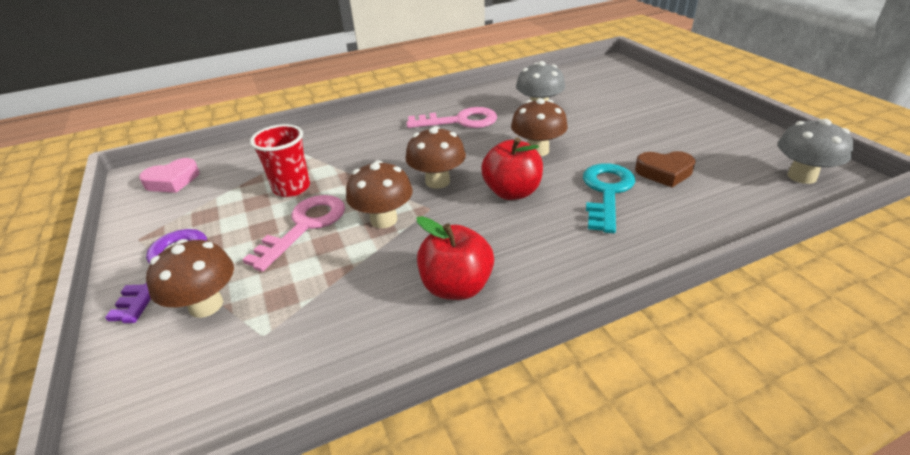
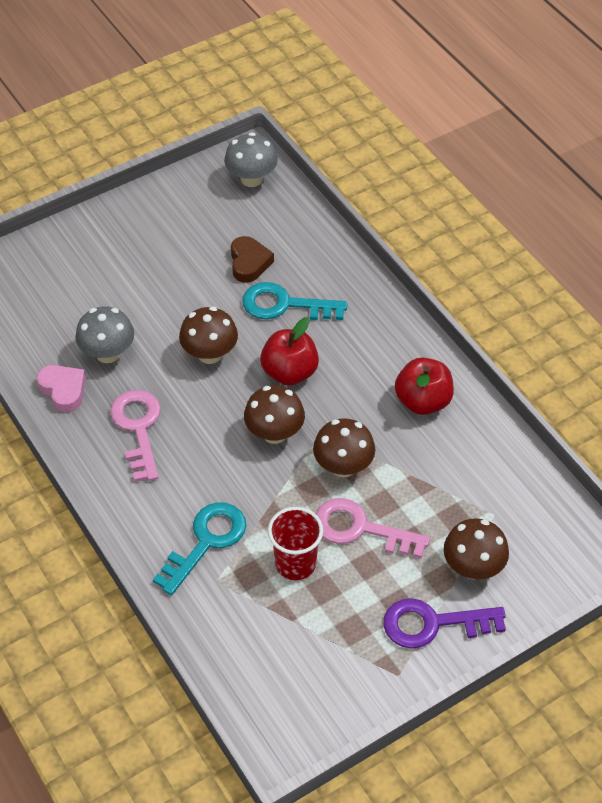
camera: 100 degrees left, 15 degrees up
pink heart [139,158,200,193] -> pink heart moved to [37,365,86,412]
none -> turquoise key [153,502,246,595]

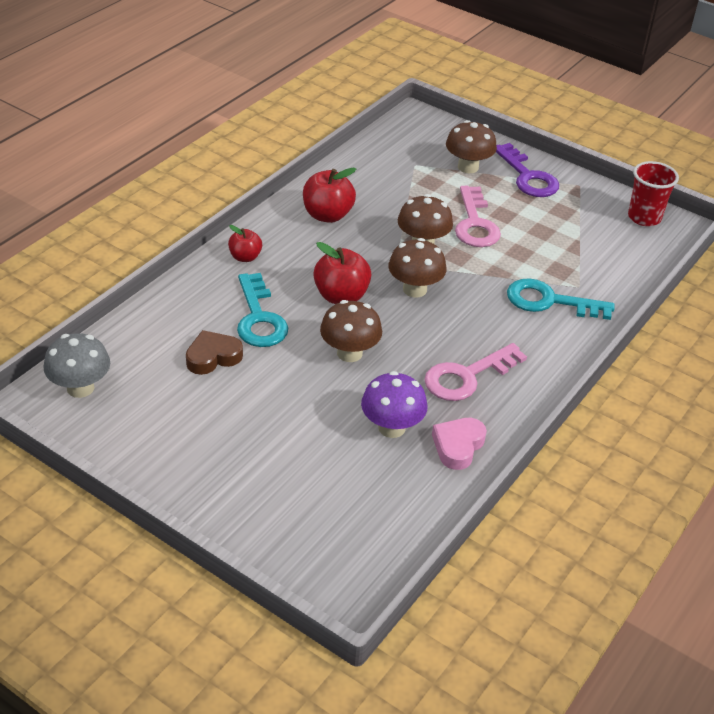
camera: 115 degrees left, 10 degrees down
grey mushroom [75,306,134,363] -> purple mushroom [361,371,428,438]
red cup [268,507,323,580] -> red cup moved to [628,161,679,226]
none -> red apple [228,225,262,262]

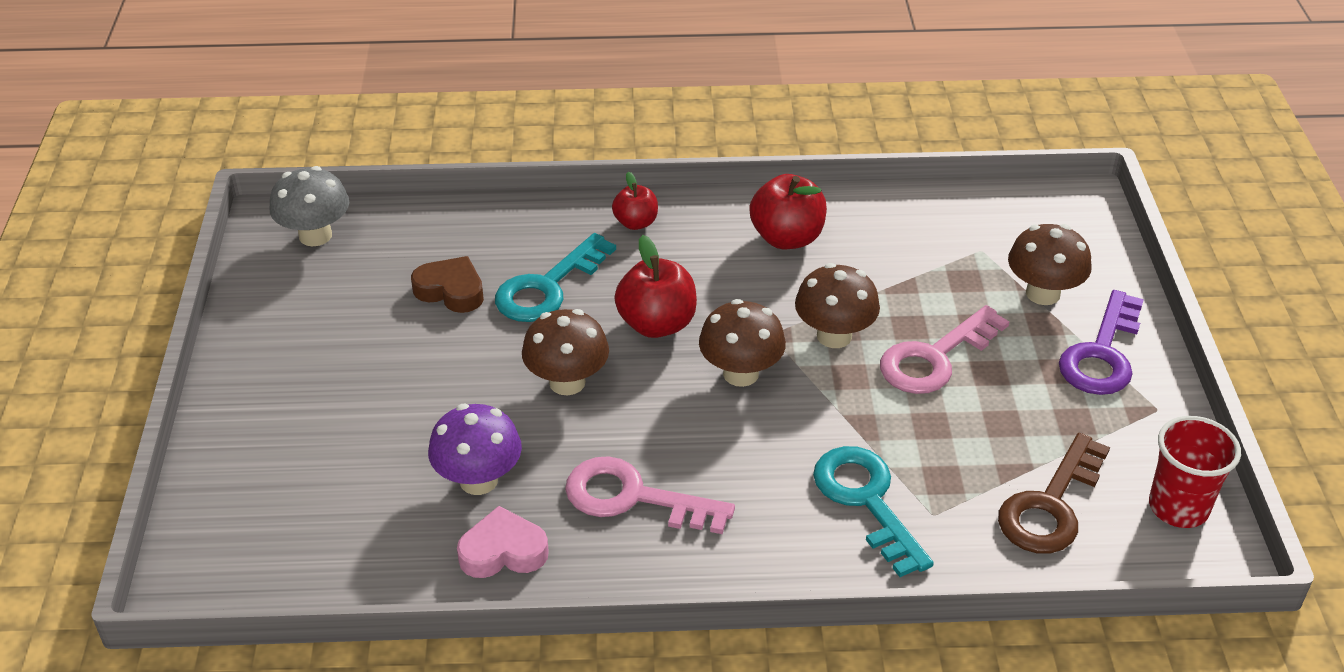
camera: 55 degrees right, 0 degrees up
none -> brown key [998,433,1110,554]

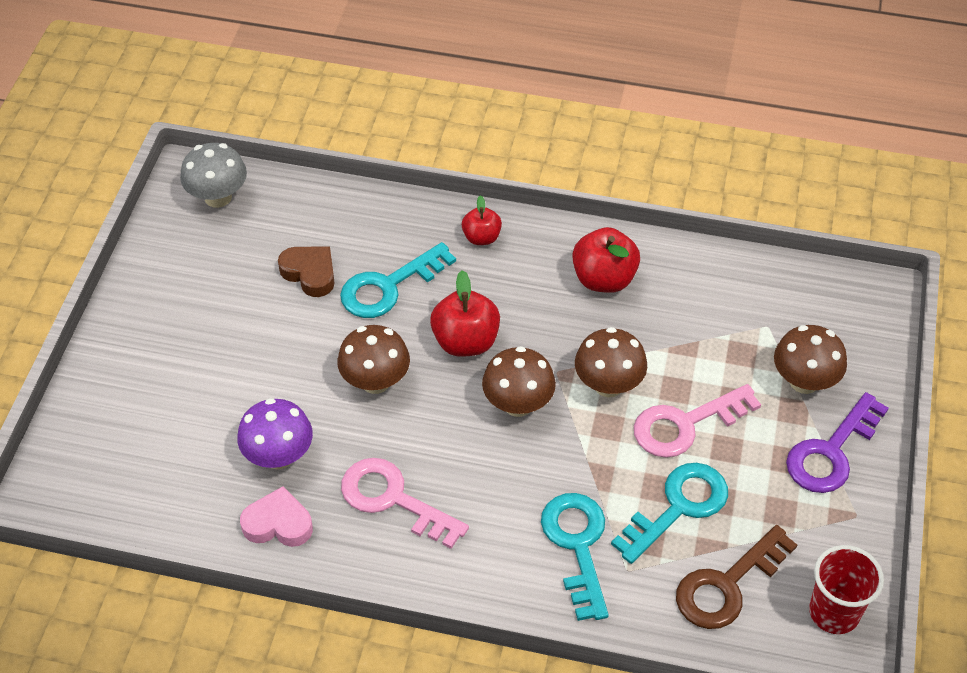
camera: 15 degrees right, 10 degrees up
none -> turquoise key [611,463,728,564]

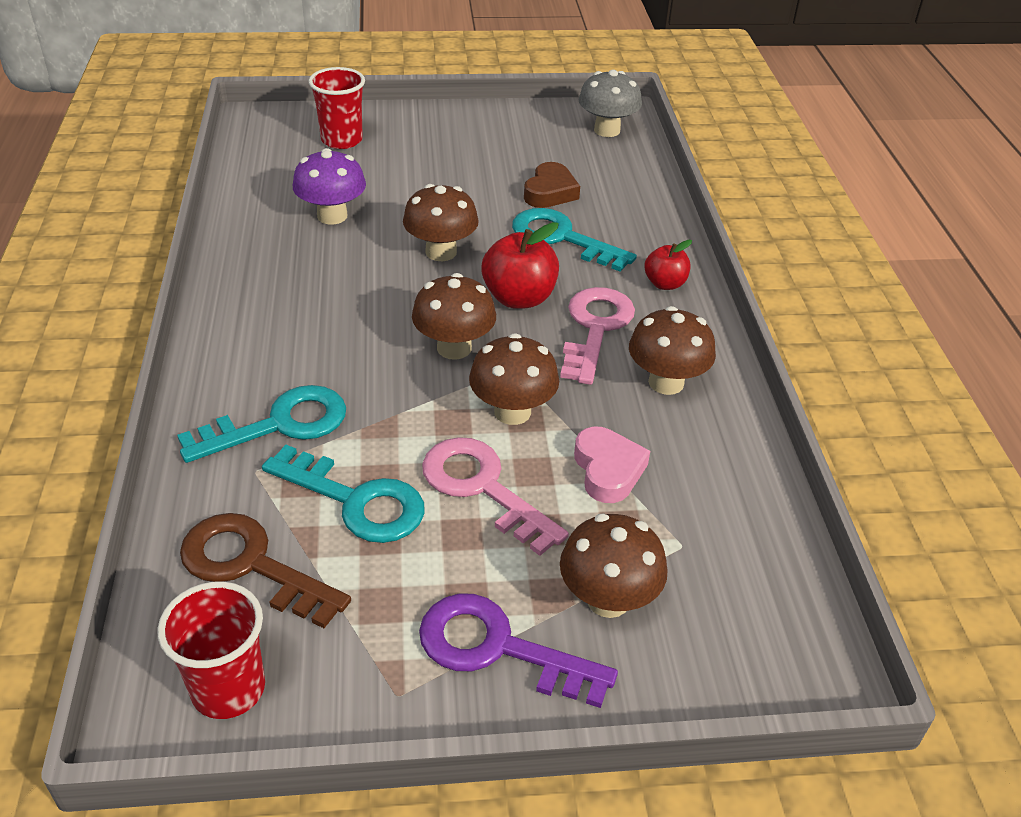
camera: 70 degrees right, 10 degrees down
pink heart [240,486,313,547] -> pink heart moved to [574,427,650,503]
pink key [341,458,469,549] -> pink key moved to [560,287,635,385]
red apple [572,227,640,293] -> brown mushroom [629,306,716,395]
none -> red cup [309,67,365,149]

